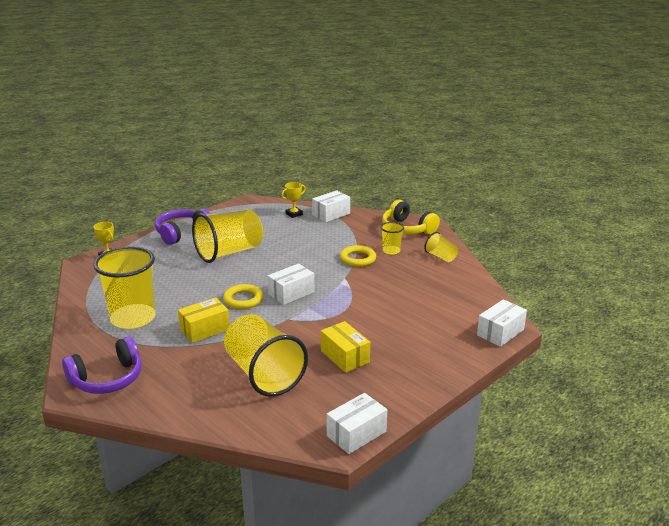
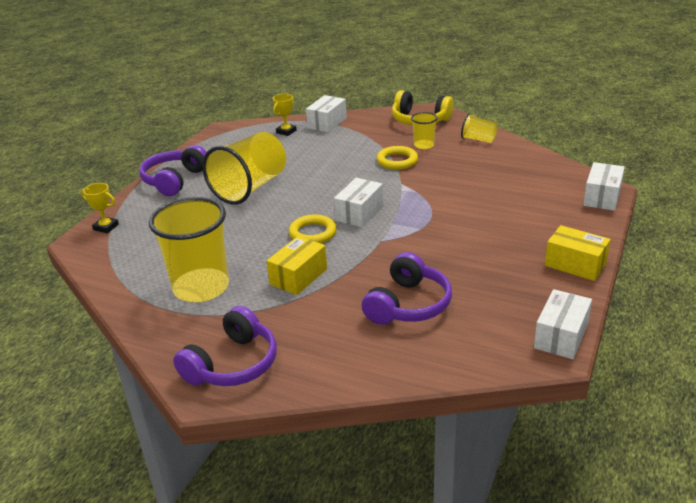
camera: 20 degrees left, 5 degrees up
yellow cup [224,314,308,397] -> purple headphones [362,252,452,325]
yellow box [321,321,370,373] -> yellow box moved to [545,225,611,281]

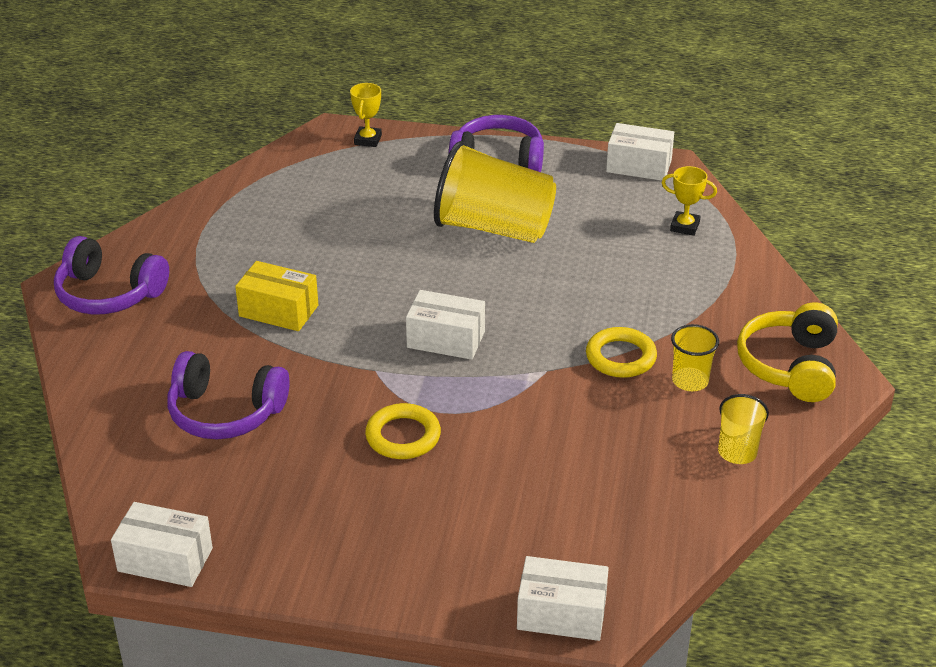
camera: 75 degrees right, 5 degrees up
yellow cup [149,197,229,302] -> none
yellow ring [289,214,337,244] -> yellow ring moved to [365,403,441,459]
white box [306,95,347,133] -> white box moved to [606,123,674,181]
yellow box [545,225,611,281] -> none

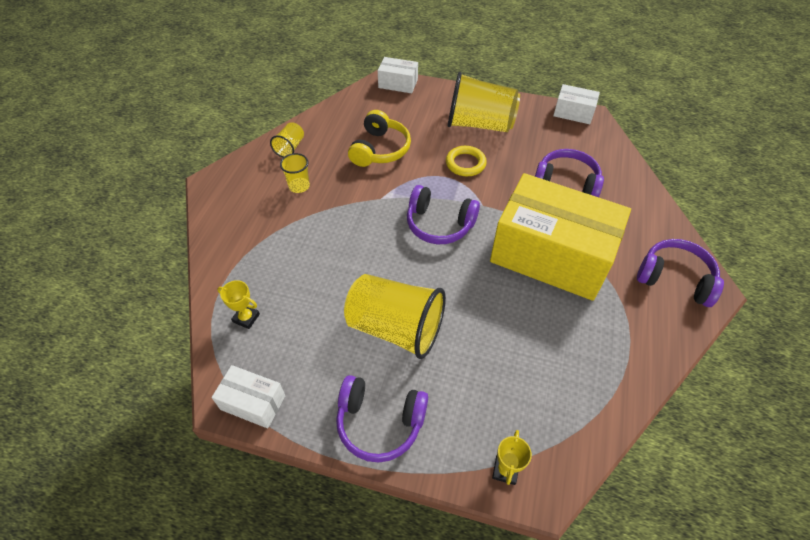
camera: 175 degrees left, 15 degrees up
yellow box [235,261,318,331] -> yellow box [490,173,631,301], size x2.32
white box [406,290,485,360] -> purple headphones [407,185,480,244]
yellow ring [586,327,657,378] -> none
yellow headphones [737,302,838,402] -> yellow headphones moved to [348,110,411,167]
none -> yellow cup [448,72,520,132]

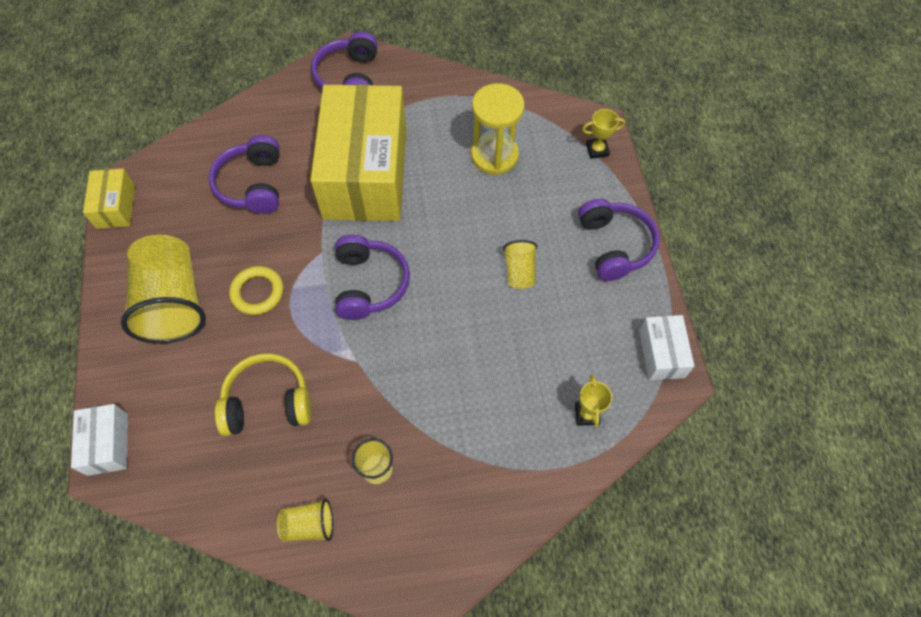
camera: 115 degrees left, 10 degrees up
yellow cup [344,274,446,359] -> yellow cup [503,240,537,289], size x0.47
white box [553,84,600,124] -> yellow box [83,169,135,229]
none -> yellow hourglass [471,83,524,175]

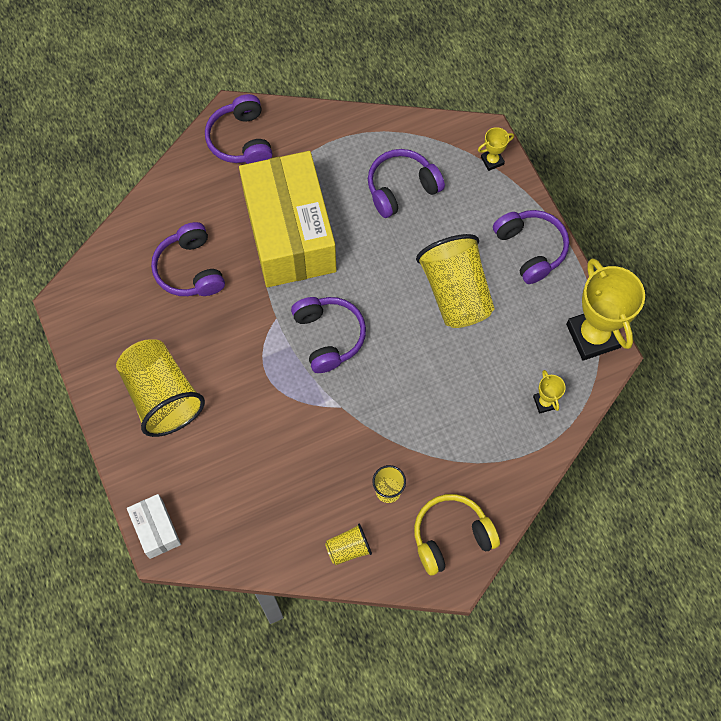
camera: 15 degrees left, 5 degrees up
yellow box [83,169,135,229] -> none
yellow headphones [215,353,312,436] -> yellow headphones moved to [414,494,500,576]
yellow ring [229,266,284,315] -> none
yellow hourglass [471,83,524,175] -> purple headphones [368,149,445,218]
yellow cup [503,240,537,289] -> yellow cup [416,234,495,328], size x2.11
white box [639,315,694,380] -> yellow trophy [566,258,645,360]

